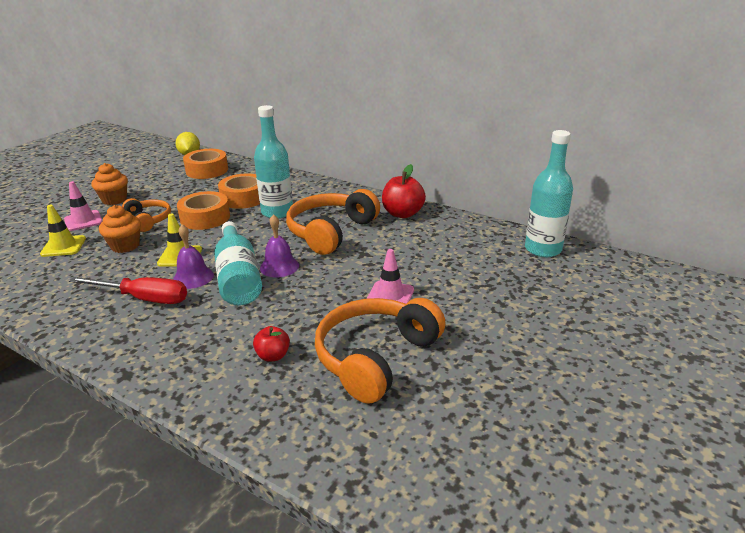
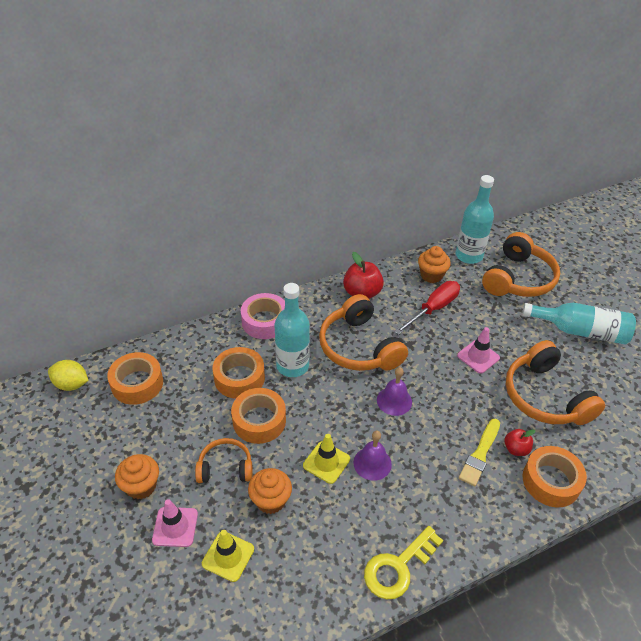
camera: 60 degrees left, 15 degrees up
red screwdriver [69,277,187,304] -> red screwdriver moved to [394,281,460,335]
turquoise bottle [214,221,262,305] -> turquoise bottle moved to [522,303,636,344]
none -> pink tape [241,293,285,339]
none -> yellow key [364,526,443,599]
none -> orange cupcake [418,246,451,283]
none -> yellow brush [459,419,500,486]
none -> orange headphones [482,232,560,297]
none -> orange tape [523,446,587,507]

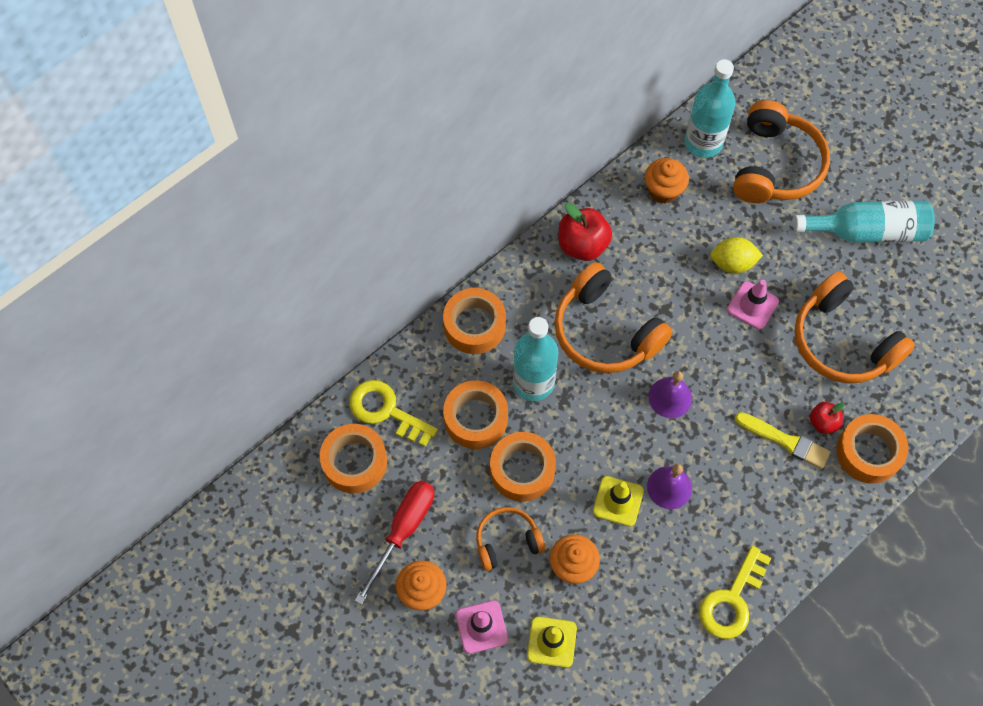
camera: 15 degrees left, 20 degrees up
yellow lemon [48,360,89,391] -> yellow lemon moved to [710,237,763,274]
pink tape [241,293,285,339] -> orange tape [443,288,506,354]
red screwdriver [394,281,460,335] -> red screwdriver moved to [354,481,434,605]
yellow brush [459,419,500,486] -> yellow brush turned 75 degrees counterclockwise [735,412,831,469]
none -> yellow key [349,380,438,447]

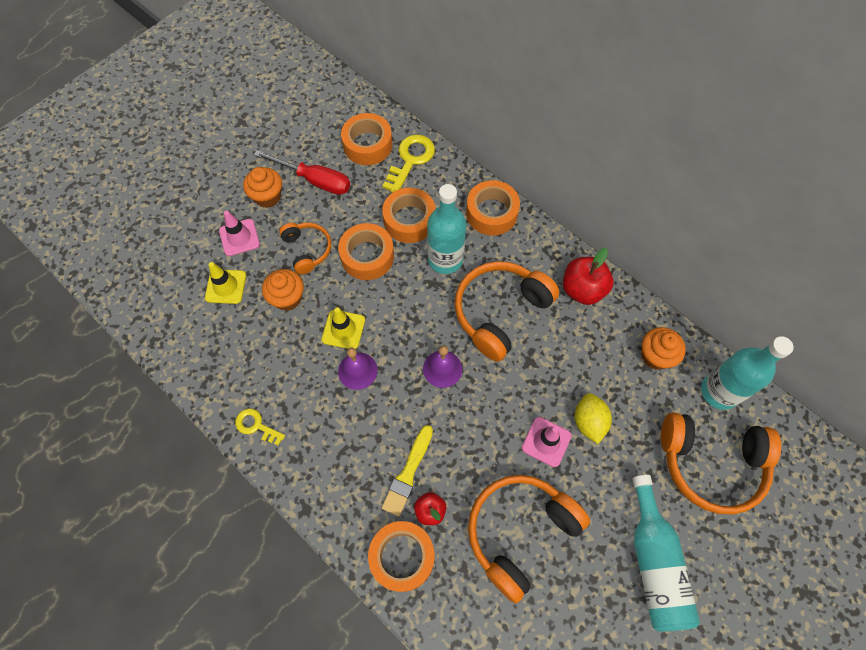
camera: 85 degrees right, 0 degrees up
yellow key [699,546,771,639] -> yellow key [235,408,285,446], size x0.60

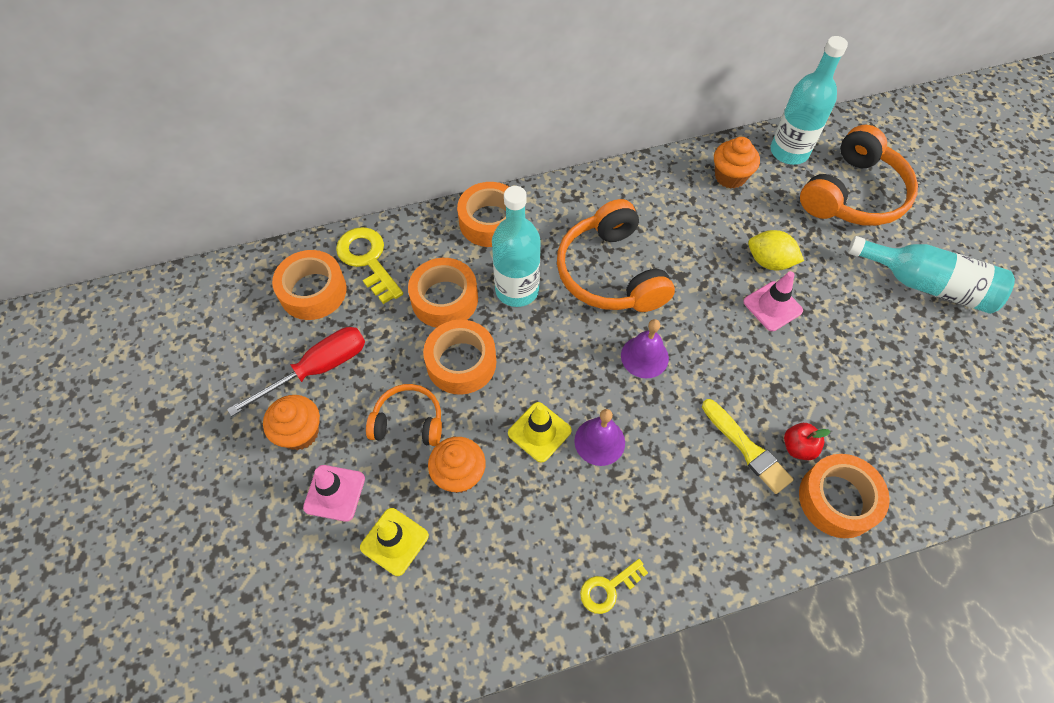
camera: 60 degrees left, 5 degrees down
orange headphones [468,475,590,604] -> none
red apple [563,248,613,305] -> none

